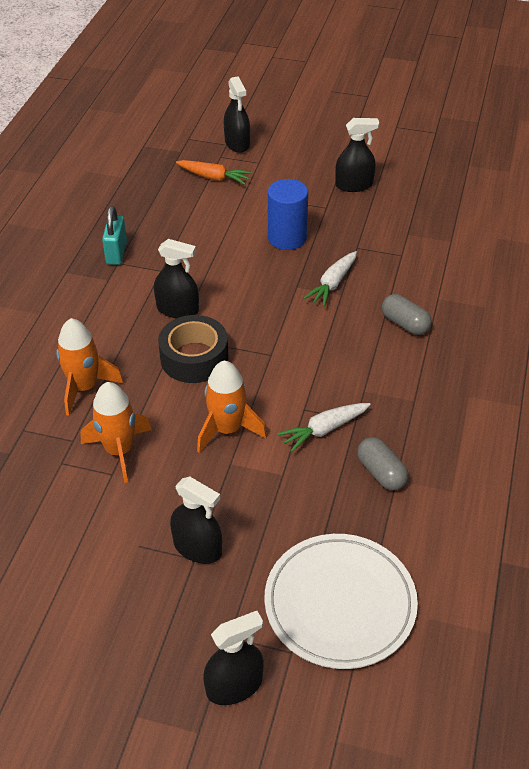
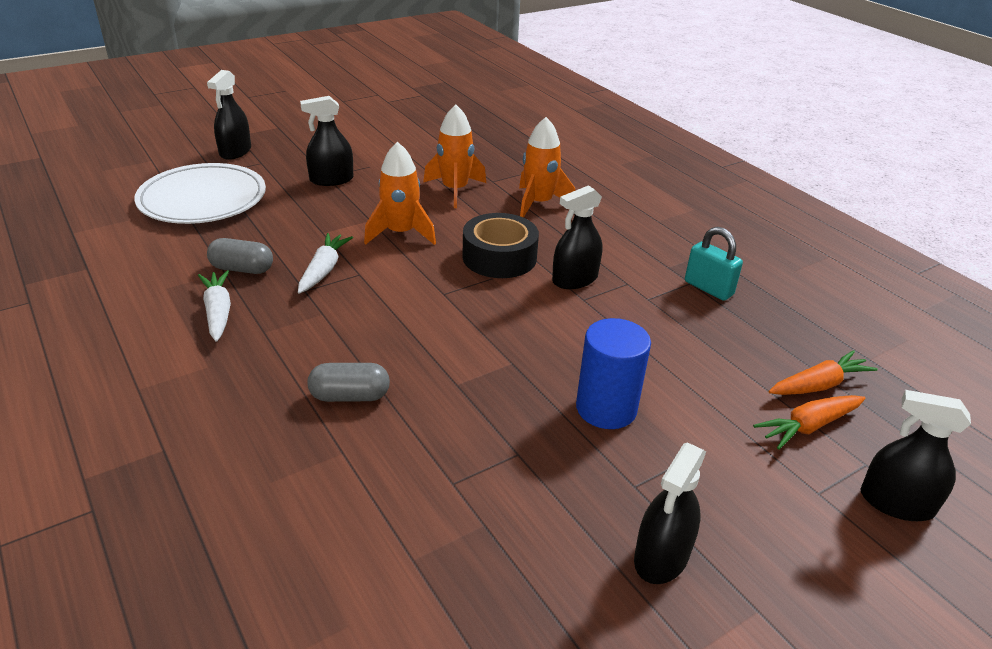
camera: 130 degrees right, 10 degrees down
white carrot [304,251,357,307] -> white carrot moved to [198,270,231,341]
none -> orange carrot [769,350,878,395]

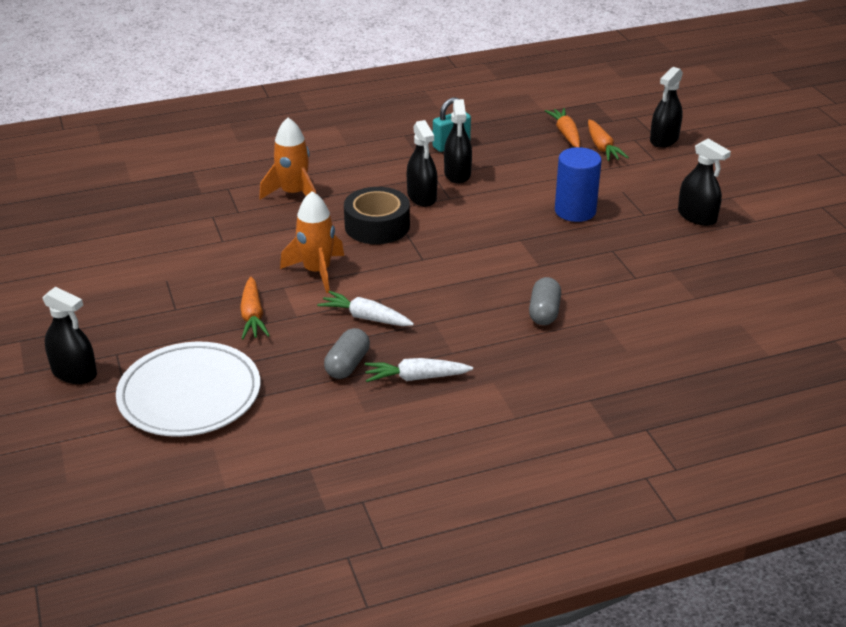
camera: 75 degrees left, 0 degrees up
black spray bottle [300,96,353,186] -> black spray bottle moved to [444,99,472,184]
orange rocket [423,105,486,208] -> none
none -> orange carrot [240,277,270,339]

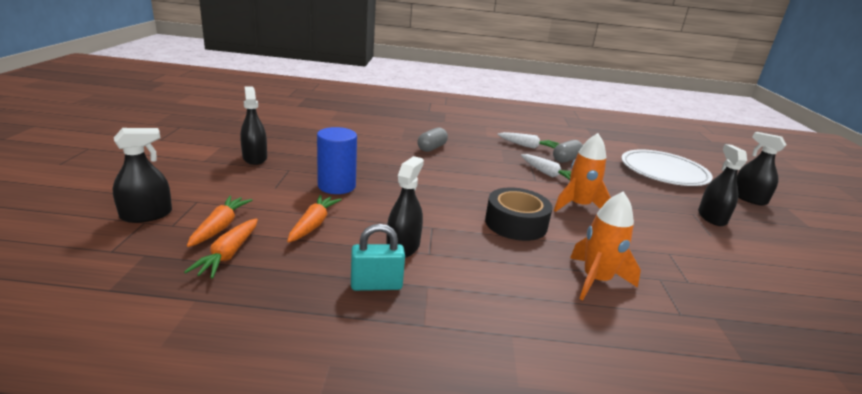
camera: 160 degrees left, 10 degrees down
orange carrot [240,277,270,339] -> orange carrot moved to [287,195,342,243]
black spray bottle [407,120,438,207] -> black spray bottle moved to [698,144,747,226]

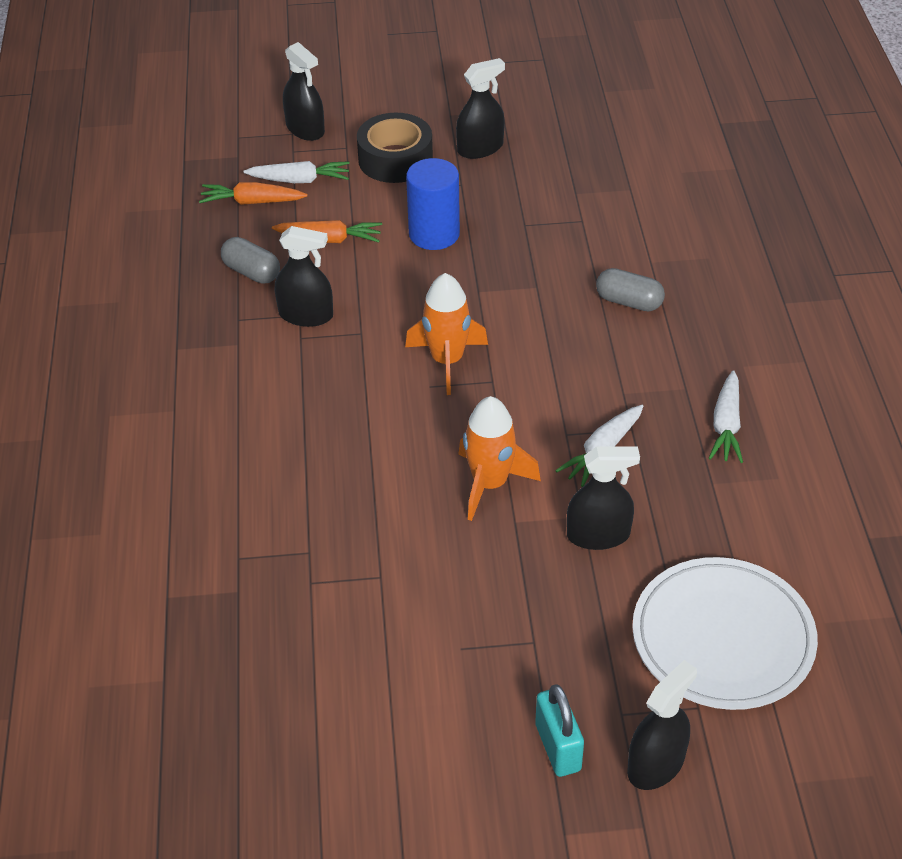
camera: 85 degrees right, 20 degrees up
orange carrot [187,196,252,247] -> white carrot [244,161,350,183]
turquoise padlock [351,224,405,291] -> turquoise padlock moved to [535,685,584,777]
black tape [485,187,553,241] -> black tape moved to [357,113,433,183]
grey capsule [553,140,583,163] -> grey capsule moved to [221,237,280,284]
orange rocket [570,191,641,300] -> orange rocket moved to [405,273,488,395]
black spray bottle [698,144,747,226] -> black spray bottle moved to [567,447,640,550]

